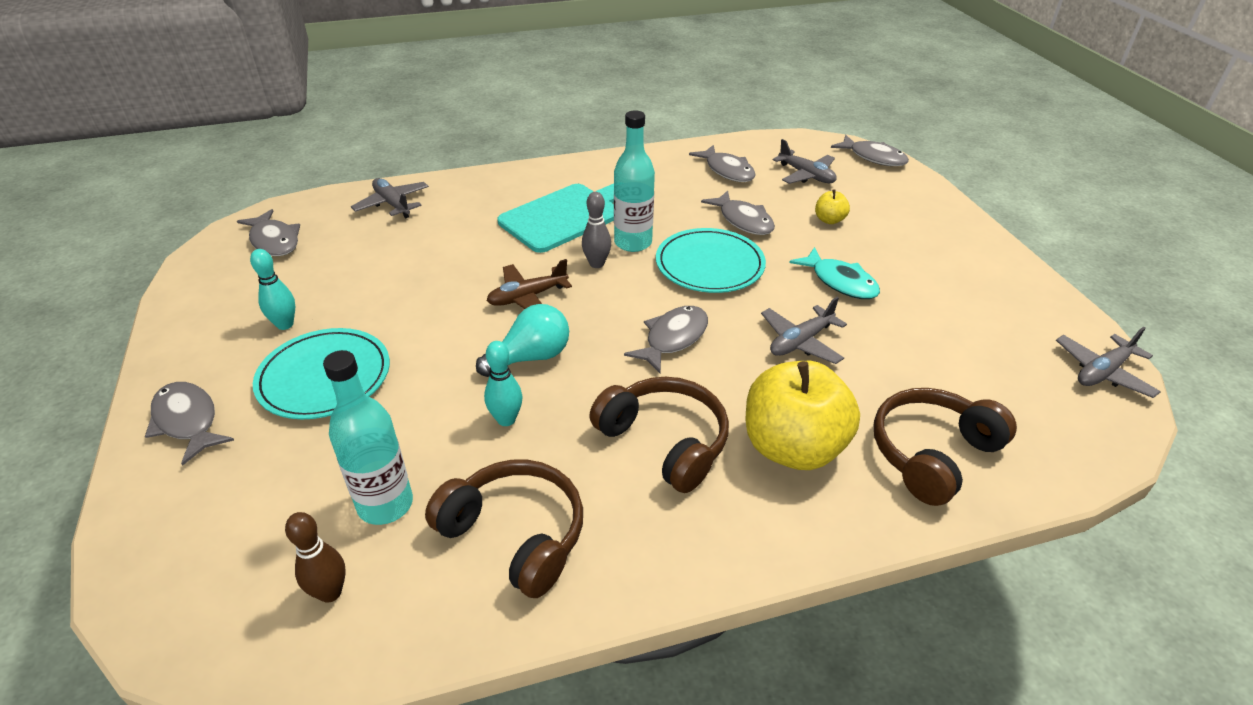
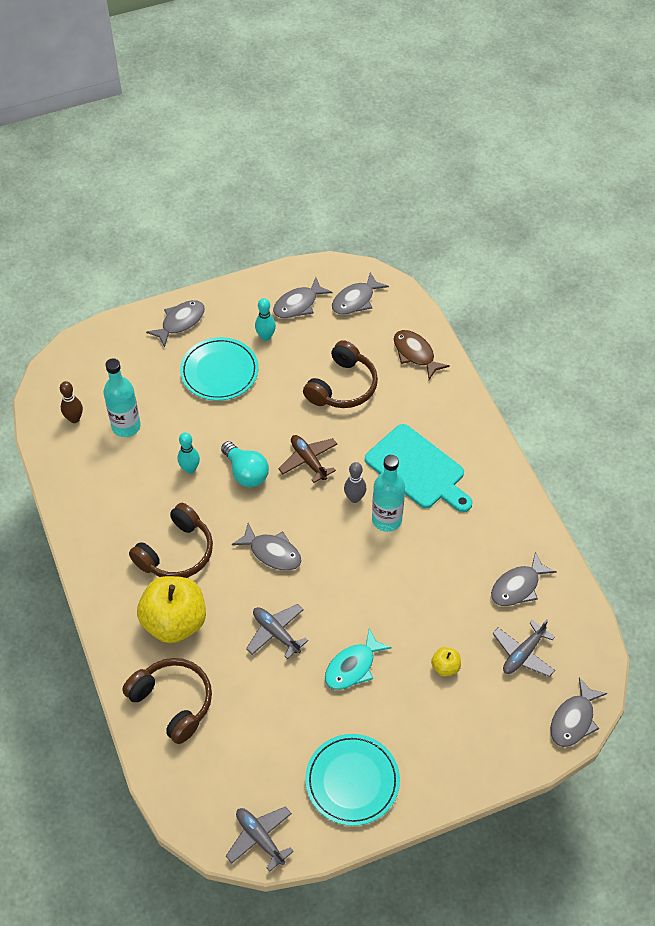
camera: 85 degrees right, 15 degrees up
grey plane [351,178,429,218] -> brown fish [394,330,450,380]
brown headphones [425,459,583,598] -> brown headphones moved to [303,340,378,408]
turquoise plate [656,228,766,293] -> turquoise plate moved to [305,734,400,826]
grey fish [701,190,775,235] -> grey fish moved to [273,277,333,318]

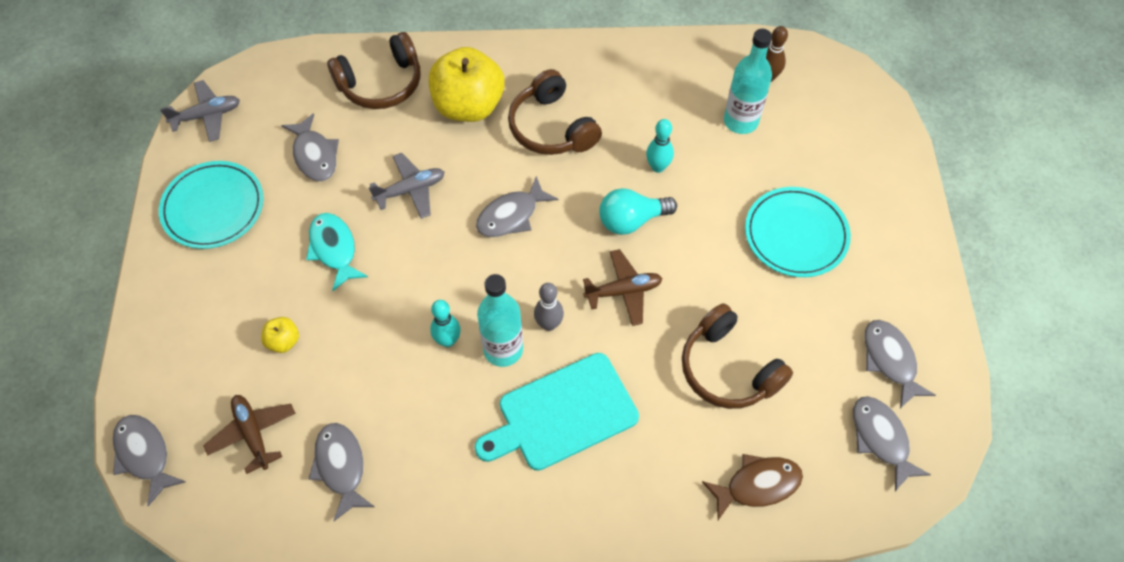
camera: 110 degrees right, 5 degrees up
grey fish [146,300,205,347] -> grey fish moved to [281,113,339,181]
turquoise bowling pin [255,298,276,341] -> turquoise bowling pin moved to [430,300,461,347]
grey plane [493,619,555,677] -> brown plane [203,395,296,474]

